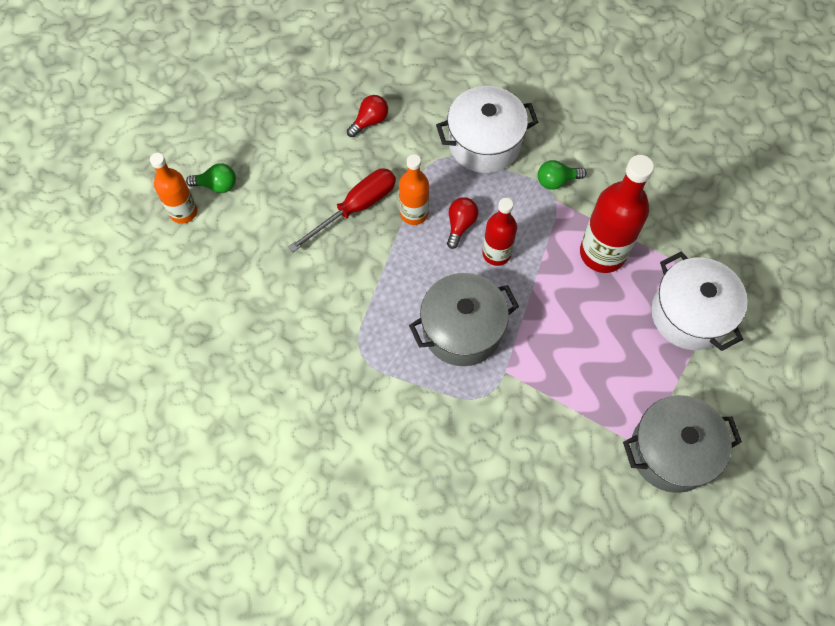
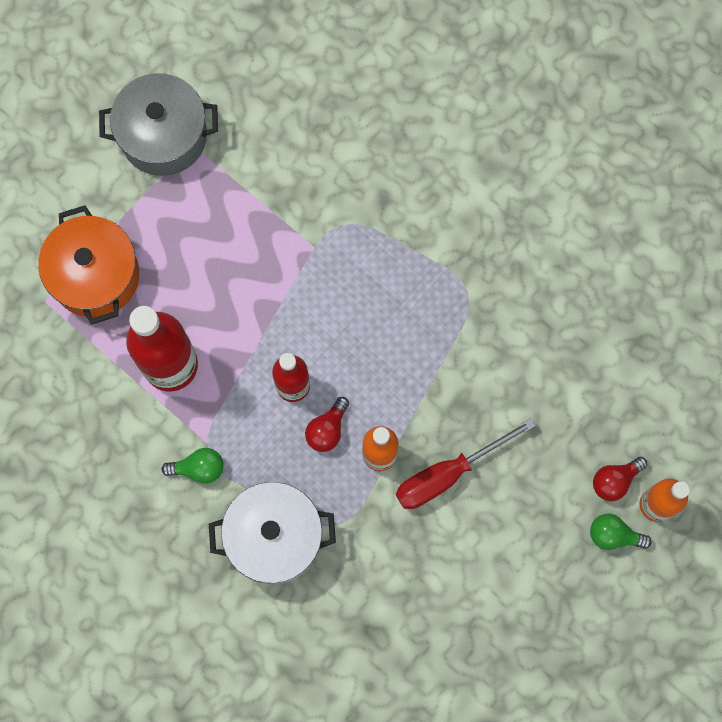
camera: 170 degrees left, 10 degrees up
red light bulb [347,95,388,137] -> red light bulb moved to [593,457,647,501]
grey pot [409,273,519,366] -> none
white pot [651,251,747,351] -> orange pot [38,205,139,325]

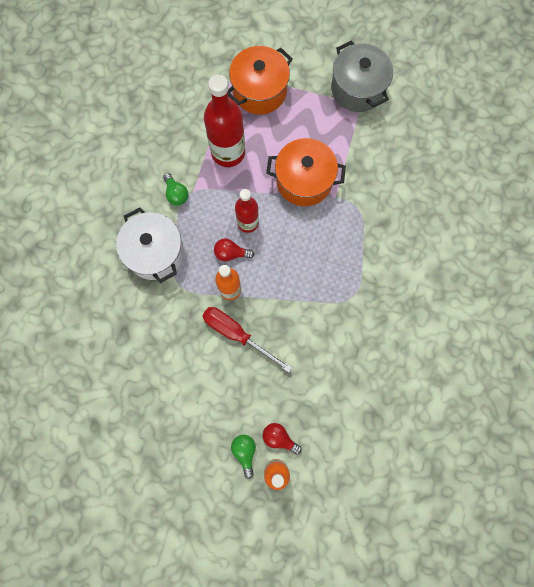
camera: 65 degrees right, 0 degrees up
none -> orange pot [266,138,346,206]

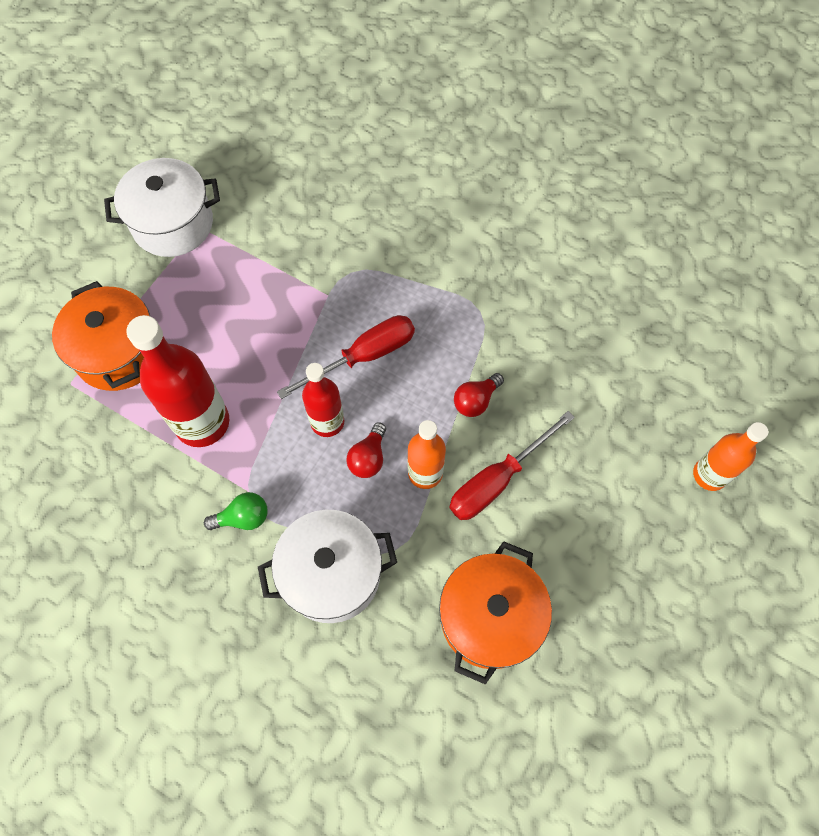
camera: 75 degrees left, 10 degrees down
green light bulb [231,435,256,479] -> none
red light bulb [262,423,302,454] -> red light bulb moved to [454,373,504,417]
orange pot [266,138,346,206] -> orange pot moved to [439,541,552,685]
grey pot [331,40,393,112] -> white pot [104,158,220,257]
none -> red screwdriver [277,315,415,399]

